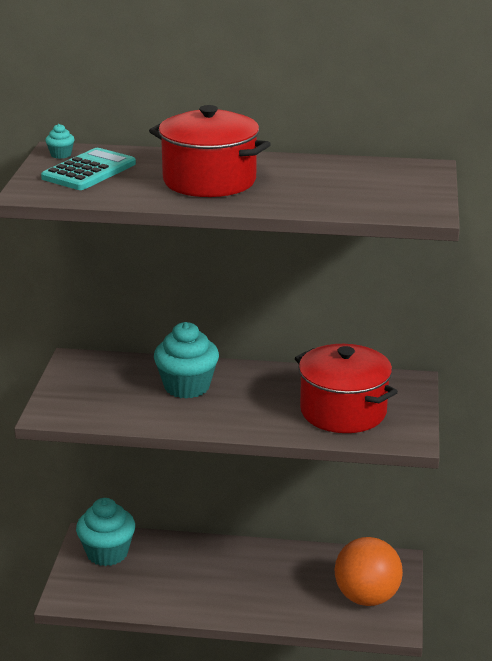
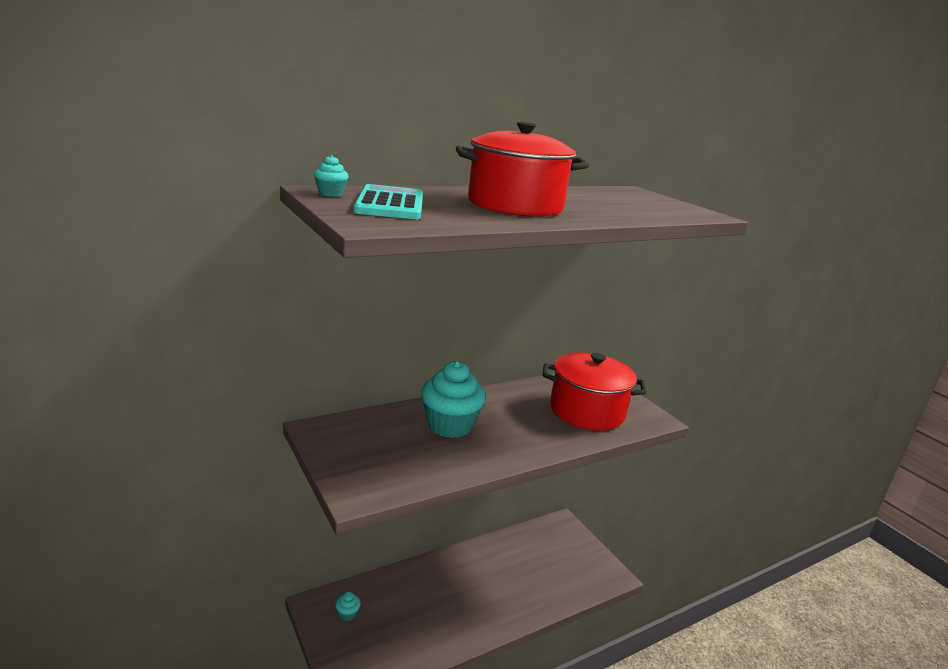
camera: 40 degrees left, 5 degrees down
turquoise cupcake [76,498,135,566] -> turquoise cupcake [335,592,361,621], size x0.42
orange ball [335,537,403,606] -> none

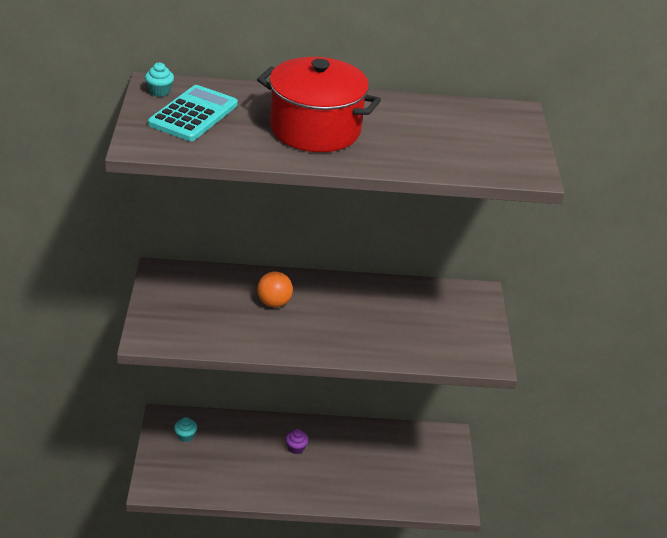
camera: 30 degrees right, 15 degrees up
turquoise cupcake [421,361,486,438] -> orange ball [257,272,293,307]
red pot [542,352,647,430] -> none
none -> purple cupcake [286,429,309,454]

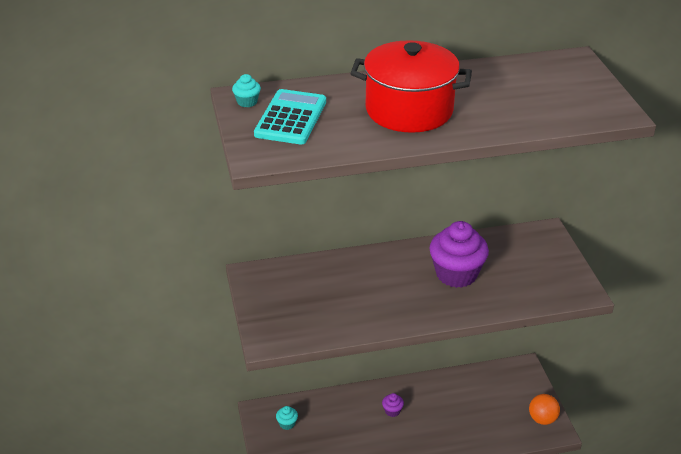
camera: 10 degrees left, 0 degrees up
orange ball [257,272,293,307] -> orange ball moved to [529,394,560,425]
none -> purple cupcake [429,221,489,288]

